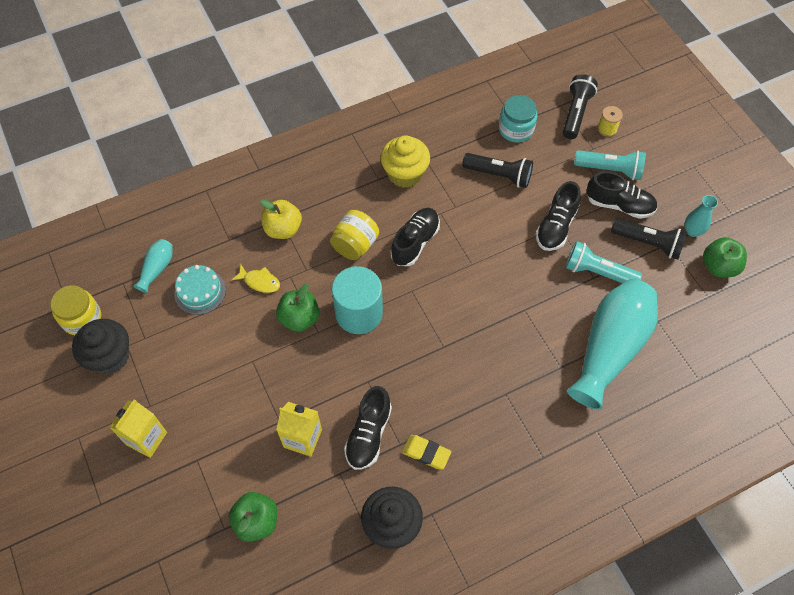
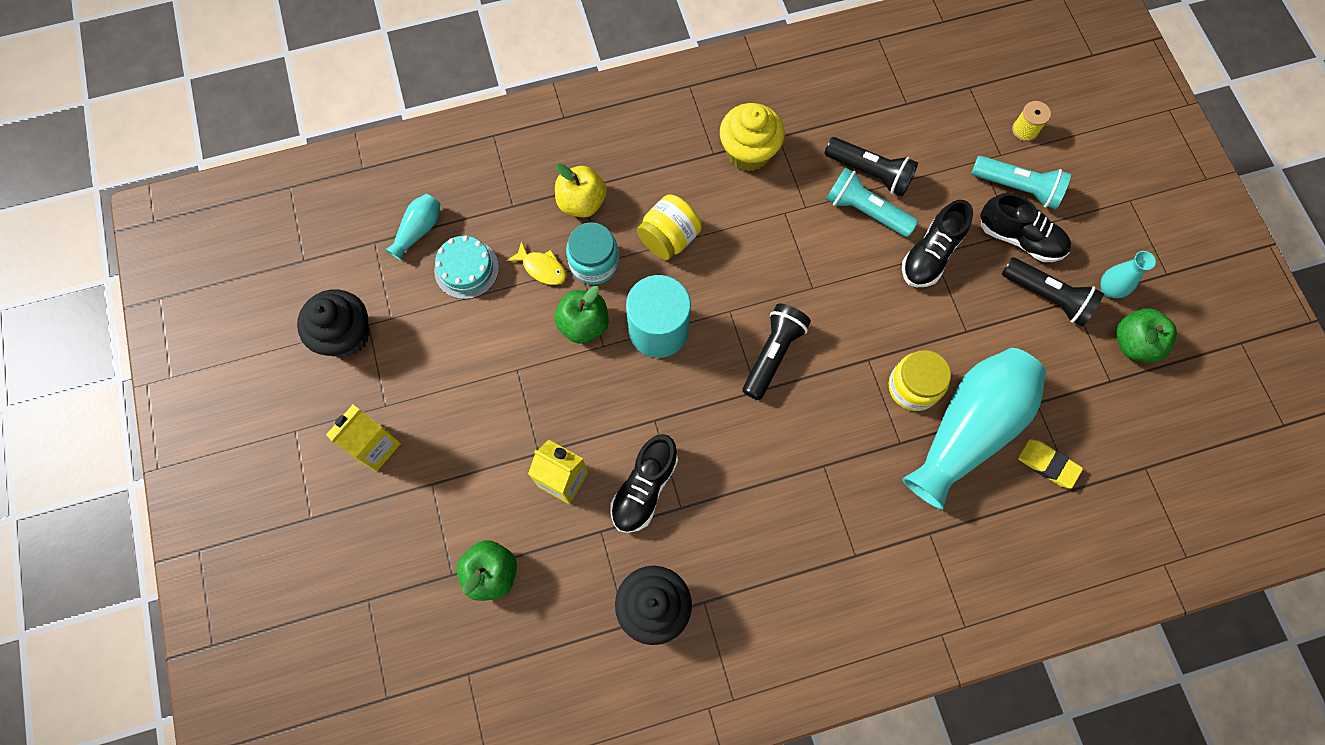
camera: 10 degrees right, 10 degrees up
yellow jar [51,286,101,335] -> yellow jar moved to [889,350,951,411]
black shoe [390,208,440,266] -> none
yellow eraser [402,435,451,469] -> yellow eraser moved to [1018,439,1083,489]
turquoise jar [499,95,537,142] -> turquoise jar moved to [566,222,619,285]
black flashlight [563,74,598,139] -> black flashlight moved to [743,304,811,400]
turquoise flashlight [565,241,642,283] -> turquoise flashlight moved to [826,167,918,237]

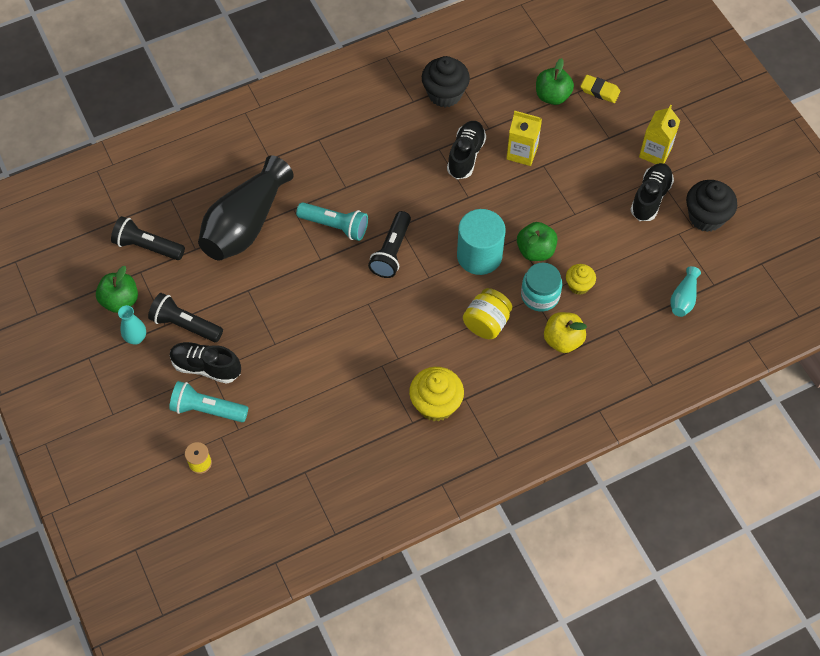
camera: 170 degrees right, 10 degrees down
turquoise cake [434,236,499,299] -> none
yellow fish [507,241,566,285] -> yellow cupcake [566,264,596,295]
black flashlight [825,137,918,196] -> black flashlight moved to [111,216,185,260]
turquoise flashlight [826,167,918,237] -> turquoise flashlight moved to [296,202,368,241]
yellow jar [889,350,951,411] -> none
black shoe [902,200,973,287] -> black shoe moved to [630,163,674,221]
turquoise vase [902,348,1046,510] -> black vase [198,155,294,261]
yellow eraser [1018,439,1083,489] -> yellow eraser moved to [581,75,620,103]

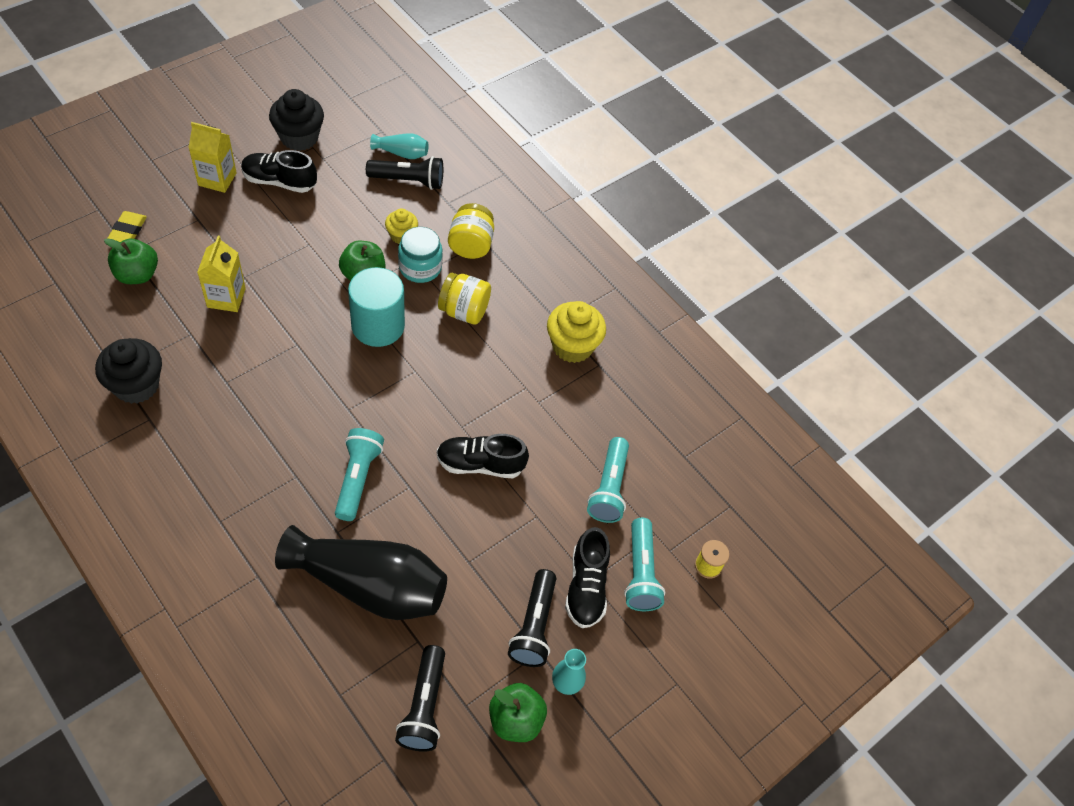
camera: 110 degrees left, 5 degrees down
black flashlight [368,211,411,278] -> black flashlight moved to [366,156,443,190]
black shoe [447,121,486,179] -> black shoe moved to [436,434,529,478]
yellow apple [544,312,587,353] -> yellow jar [448,203,494,259]
none -> turquoise flashlight [587,437,629,523]

